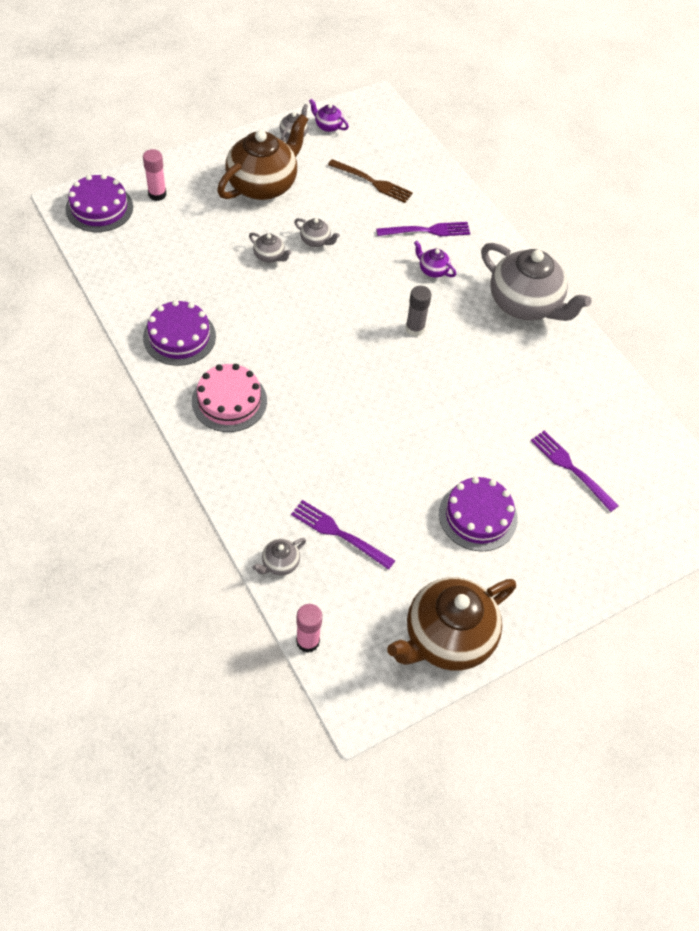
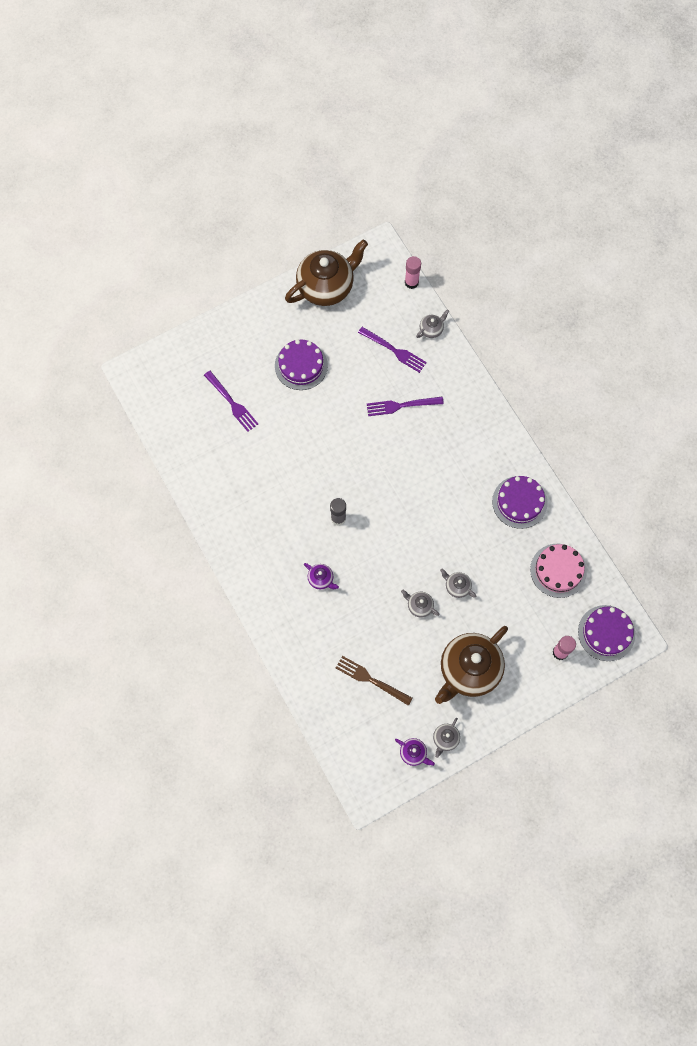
camera: 175 degrees left, 15 degrees up
pink cake [192,364,267,432] -> pink cake moved to [530,544,587,598]
purple fork [376,222,470,236] -> purple fork moved to [367,397,444,416]
grey teapot [481,243,592,321] -> none

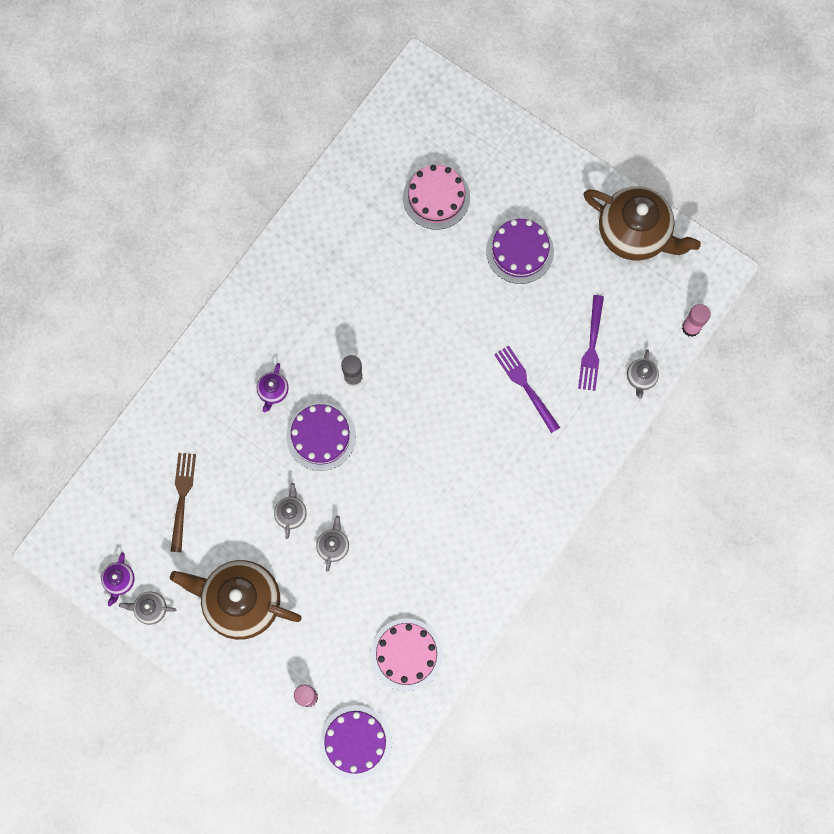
camera: 65 degrees right, 5 degrees up
purple fork [204,371,258,432] -> pink cake [403,165,470,230]
grey teapot [416,309,449,338] -> grey teapot turned 75 degrees clockwise [627,349,659,399]
purple cake [492,476,547,529] -> purple cake moved to [286,403,356,471]

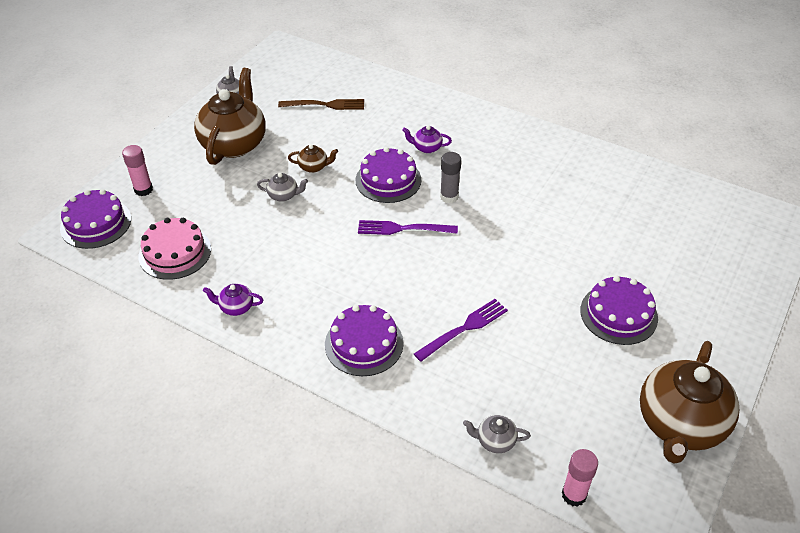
camera: 85 degrees right, 30 degrees down
purple teapot [101,552,135,606] -> purple teapot moved to [203,284,264,316]
grey teapot [274,483,307,539] -> brown teapot [288,144,338,173]
pink cake [403,165,470,230] -> none
purple fork [578,295,604,391] -> purple fork moved to [358,220,458,235]
none -> purple cake [325,305,404,376]

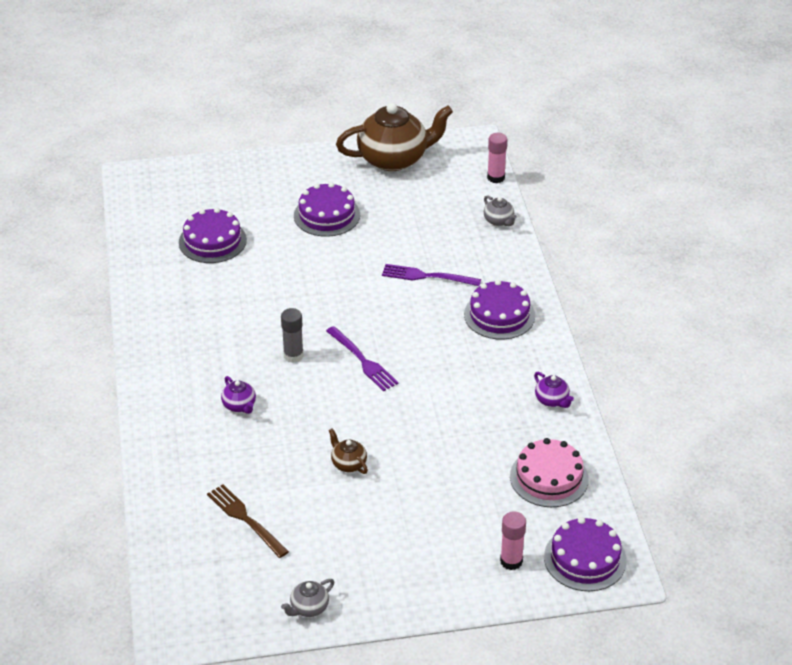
camera: 130 degrees left, 5 degrees down
brown teapot [194,68,266,165] -> none
grey teapot [257,173,308,202] -> none
purple cake [356,147,421,203] -> purple cake moved to [179,208,247,263]

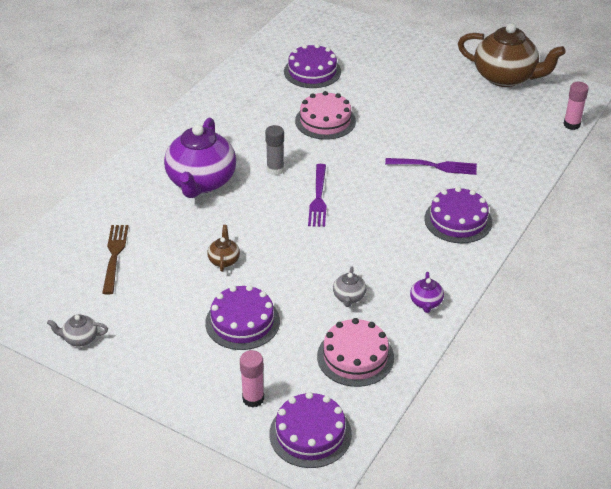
camera: 40 degrees right, 0 degrees up
purple teapot [221,376,256,414] -> purple teapot [164,118,236,198], size x2.38
purple cake [294,182,360,237] -> purple cake moved to [205,285,280,350]
purple fork [382,264,481,286] -> purple fork turned 135 degrees clockwise [385,158,477,175]
grey teapot [484,195,517,226] -> grey teapot moved to [333,266,366,307]
none -> pink cake [295,91,356,140]

